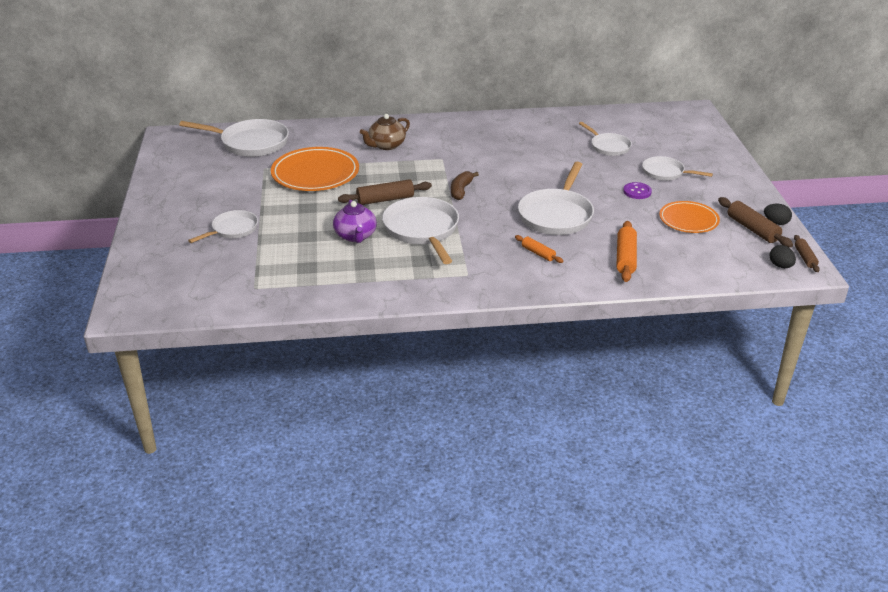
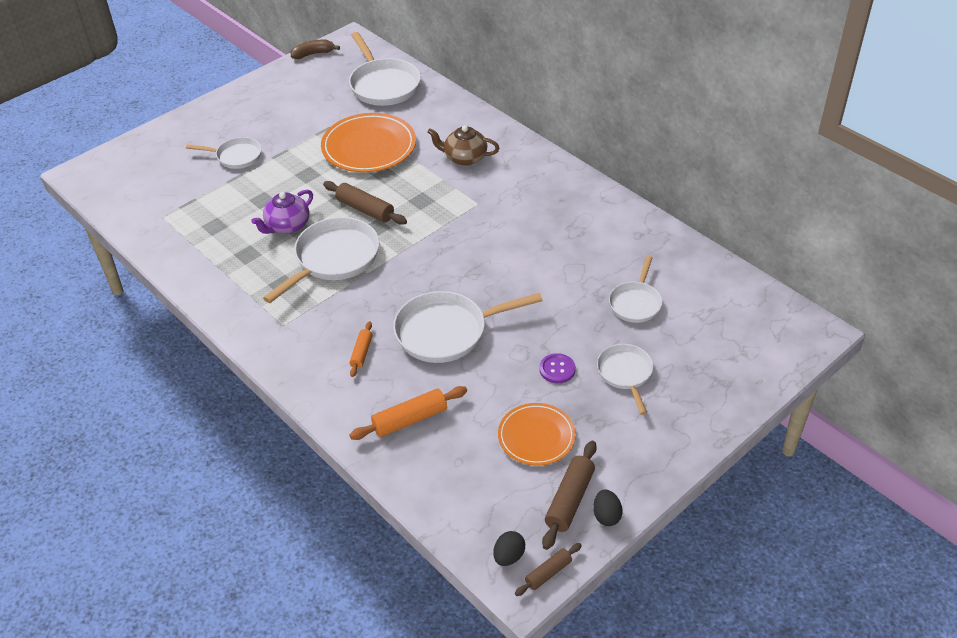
camera: 55 degrees right, 10 degrees up
brown banana [451,171,479,200] -> brown banana moved to [290,39,340,59]

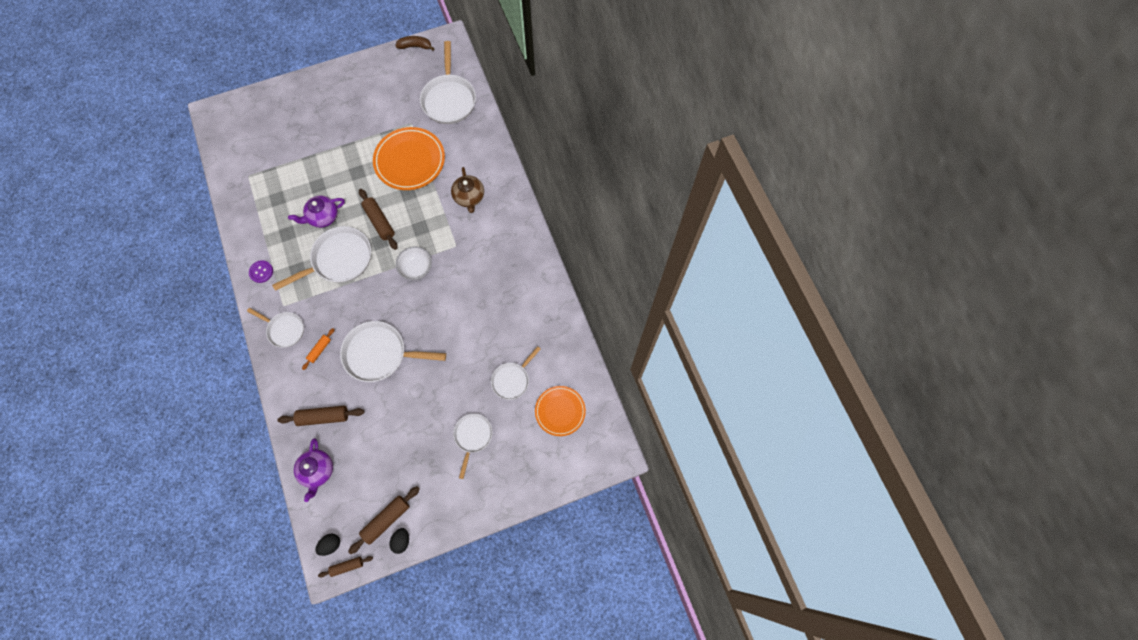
camera: 20 degrees right, 25 degrees up
white pan [186,137,262,169] -> white pan moved to [247,308,304,348]
orange rolling pin [349,386,467,440] -> brown rolling pin [277,406,364,426]
brown teapot [428,125,499,166] -> brown teapot turned 135 degrees counterclockwise [451,167,484,213]
orange plate [498,403,576,466] -> orange plate moved to [535,386,586,436]
purple button [539,353,576,383] -> purple button moved to [249,260,273,283]
none -> purple teapot [294,438,333,502]
none -> white bowl [396,247,432,280]

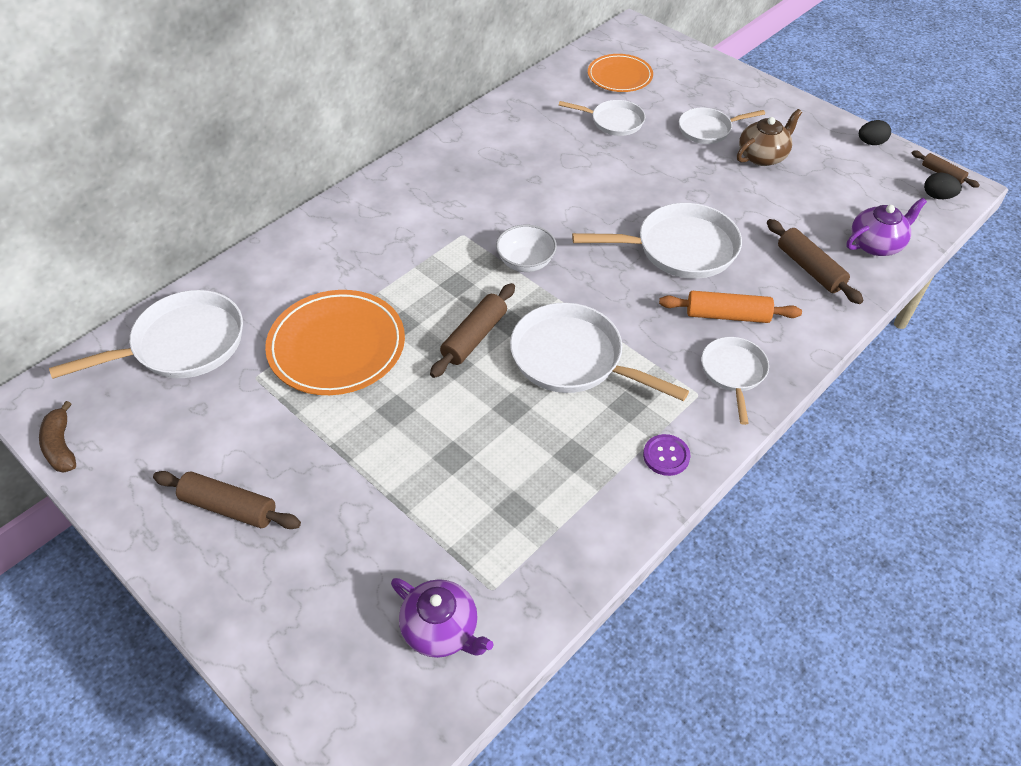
camera: 115 degrees left, 20 degrees down
purple teapot [288,195,345,228] -> purple teapot moved to [391,578,494,658]
orange rolling pin [302,328,335,370] -> orange rolling pin [659,291,802,323], size x1.65
white pan [340,321,446,382] -> white pan turned 75 degrees counterclockwise [572,203,742,279]
brown rolling pin [348,486,420,554] -> brown rolling pin moved to [153,471,301,529]
brown teapot [451,167,484,213] -> brown teapot moved to [737,109,802,166]

